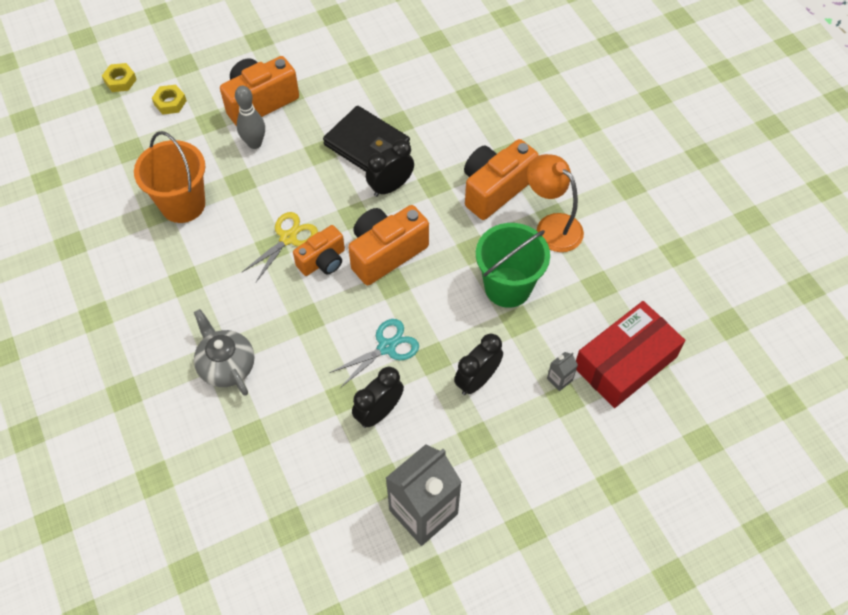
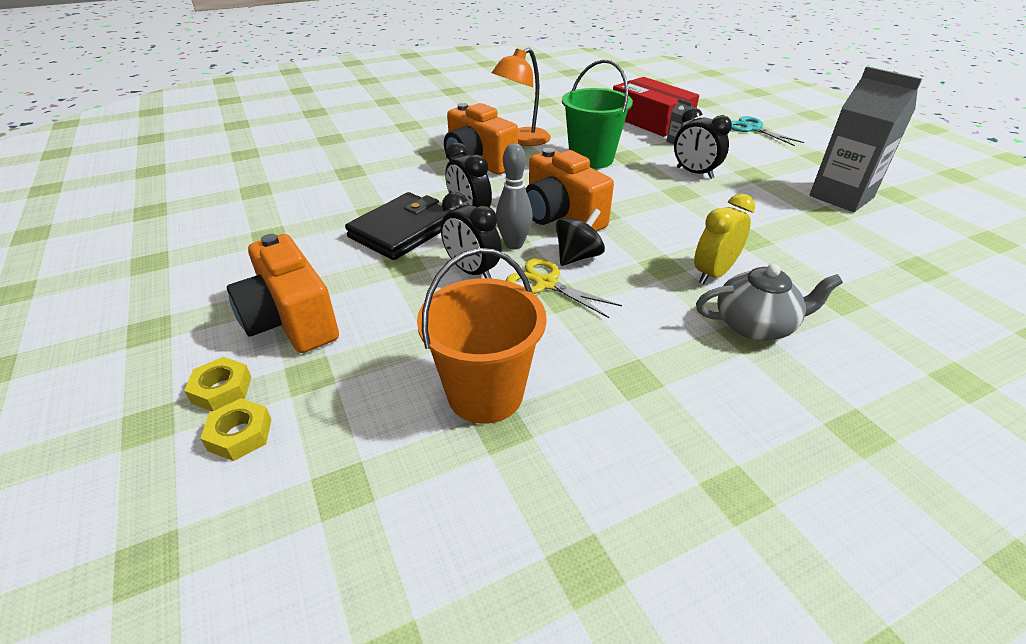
camera: 90 degrees left, 20 degrees down
yellow nut [102,63,137,92] -> yellow nut moved to [184,357,252,412]
grey teapot [194,309,254,396] -> grey teapot turned 150 degrees counterclockwise [696,264,843,340]
grey bowling pin [235,86,265,149] -> grey bowling pin moved to [496,143,533,250]
orange camera [293,225,345,276] -> black spinning top [556,208,605,266]
turquoise scissors [329,319,419,388] -> turquoise scissors moved to [731,116,804,146]
black clock [352,367,404,428] -> black clock moved to [441,192,502,279]
none -> yellow clock [694,193,755,284]

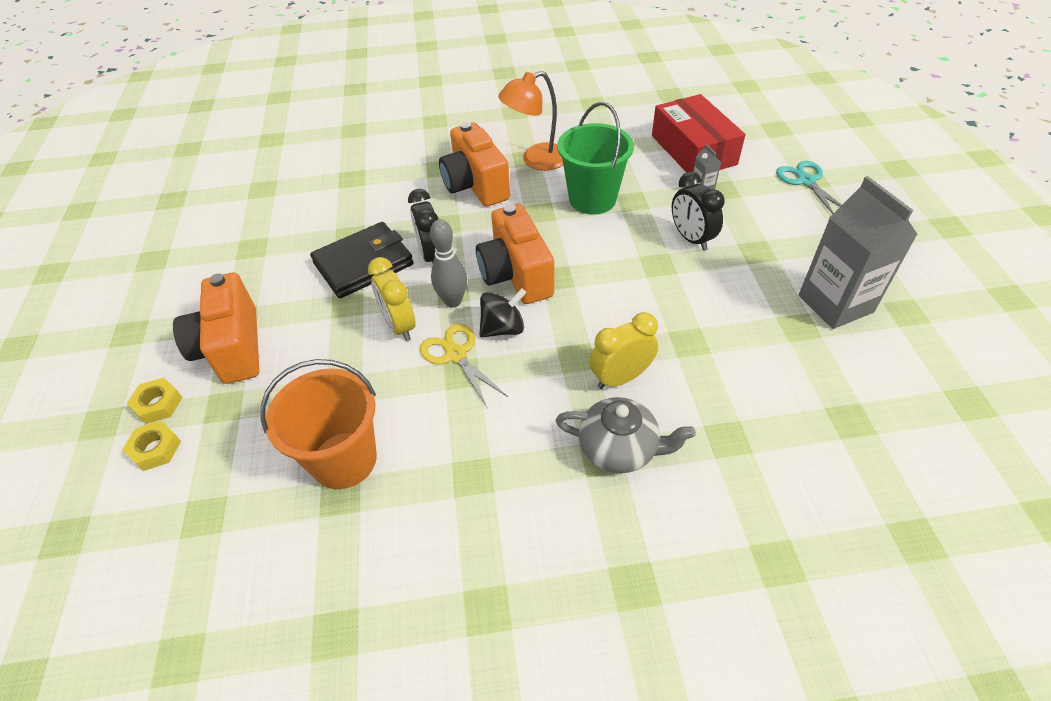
camera: 20 degrees right, 10 degrees up
black clock [441,192,502,279] -> yellow clock [368,257,416,341]

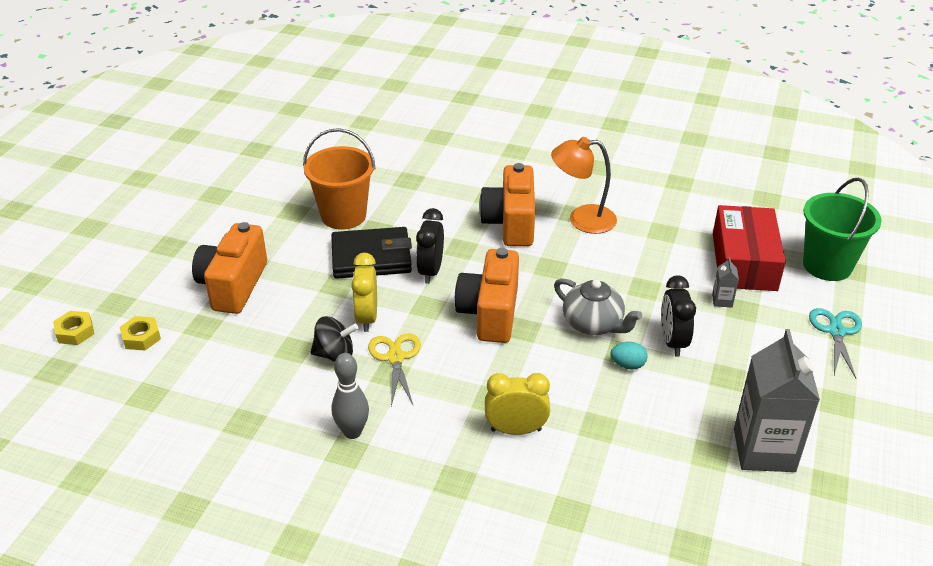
camera: 25 degrees right, 10 degrees down
yellow nut [127,378,183,424] -> yellow nut moved to [53,311,94,345]
orange bucket [261,359,377,489] -> orange bucket moved to [303,128,375,230]
grey bowling pin [430,219,467,307] -> grey bowling pin moved to [332,353,369,439]
black spinning top [480,288,526,337] -> black spinning top moved to [310,316,358,362]
grey teapot [556,397,696,473] -> grey teapot moved to [554,278,642,335]
green bucket [557,102,634,214] -> green bucket moved to [803,178,882,281]
none -> turquoise egg [610,342,647,370]

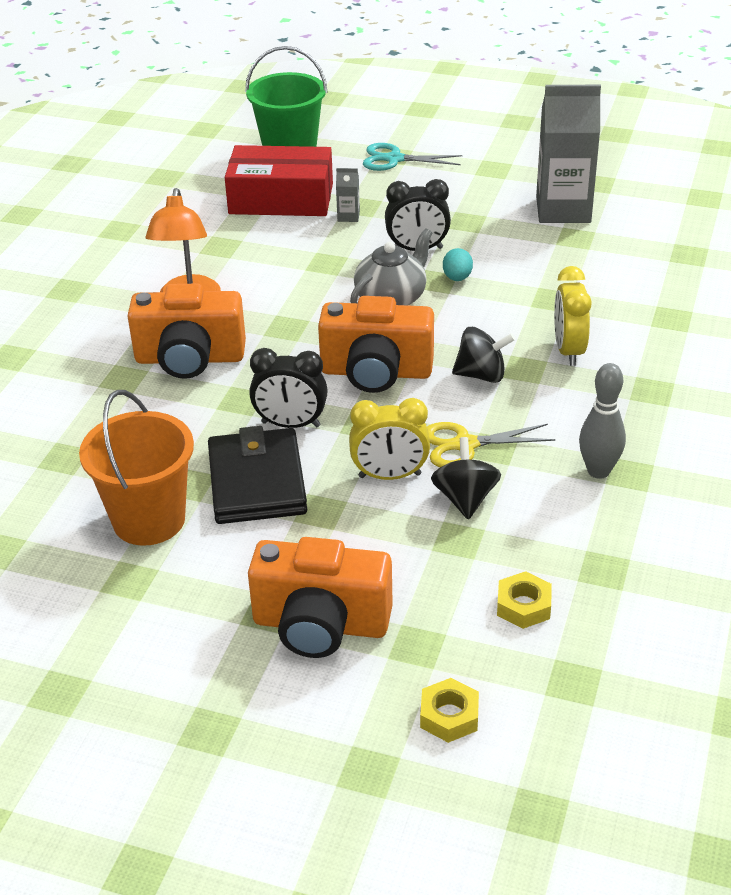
camera: 90 degrees left, 0 degrees up
yellow nut [53,311,94,345] -> yellow nut moved to [497,571,552,629]
none -> black spinning top [452,327,515,383]

